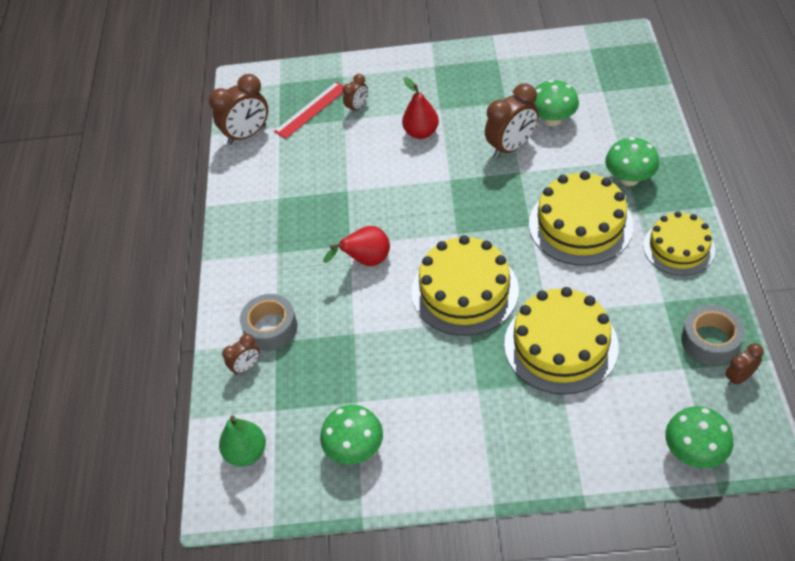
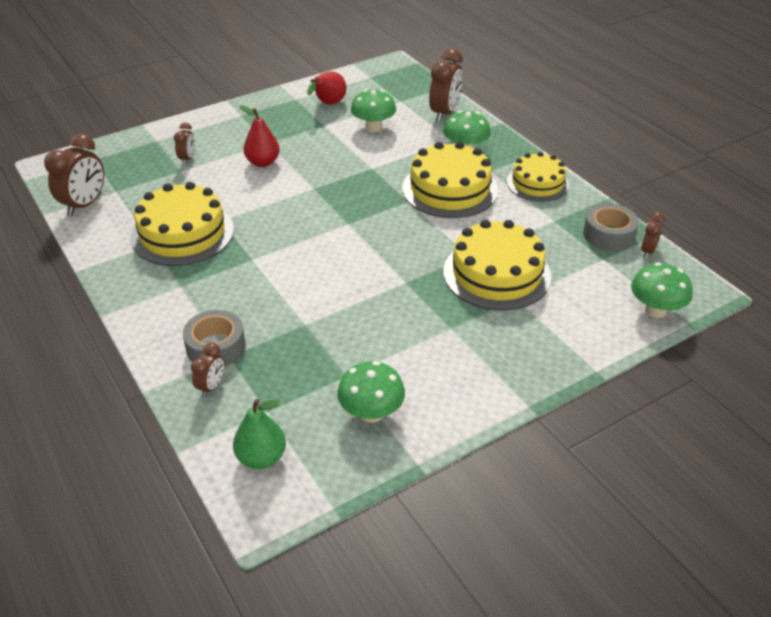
camera: 35 degrees left, 10 degrees down
red ruler [274,82,344,139] -> none
red pear [323,226,390,266] -> red pear moved to [307,72,346,105]
yellow cake [411,235,519,336] -> yellow cake moved to [131,182,234,266]
brown clock [485,83,539,158] -> brown clock moved to [429,49,463,122]

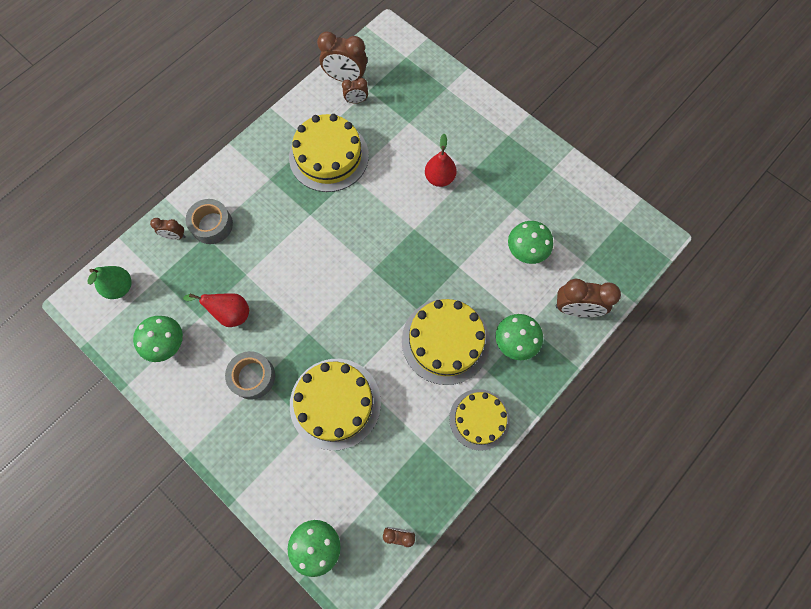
camera: 75 degrees right, 30 degrees up
brown clock [174,123,195,165] -> brown clock moved to [342,78,368,103]
red pear [307,72,346,105] -> red pear moved to [183,293,249,327]
grey tape [583,203,639,251] -> grey tape moved to [225,351,275,400]

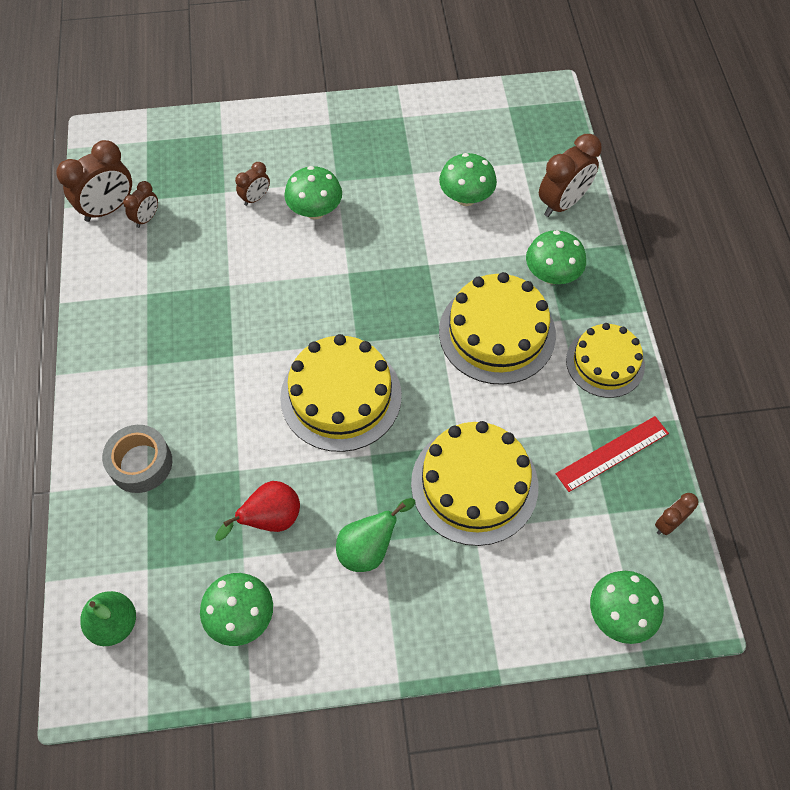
camera: 50 degrees left, 10 degrees down
brown clock [150,218,186,240] -> brown clock moved to [235,162,270,206]
grey tape [225,351,275,400] -> green pear [336,498,416,572]
yellow cake [289,114,369,192] -> yellow cake moved to [280,334,402,452]
red pear [425,134,457,187] -> green mushroom [284,166,342,220]
none -> red ruler [556,416,669,492]

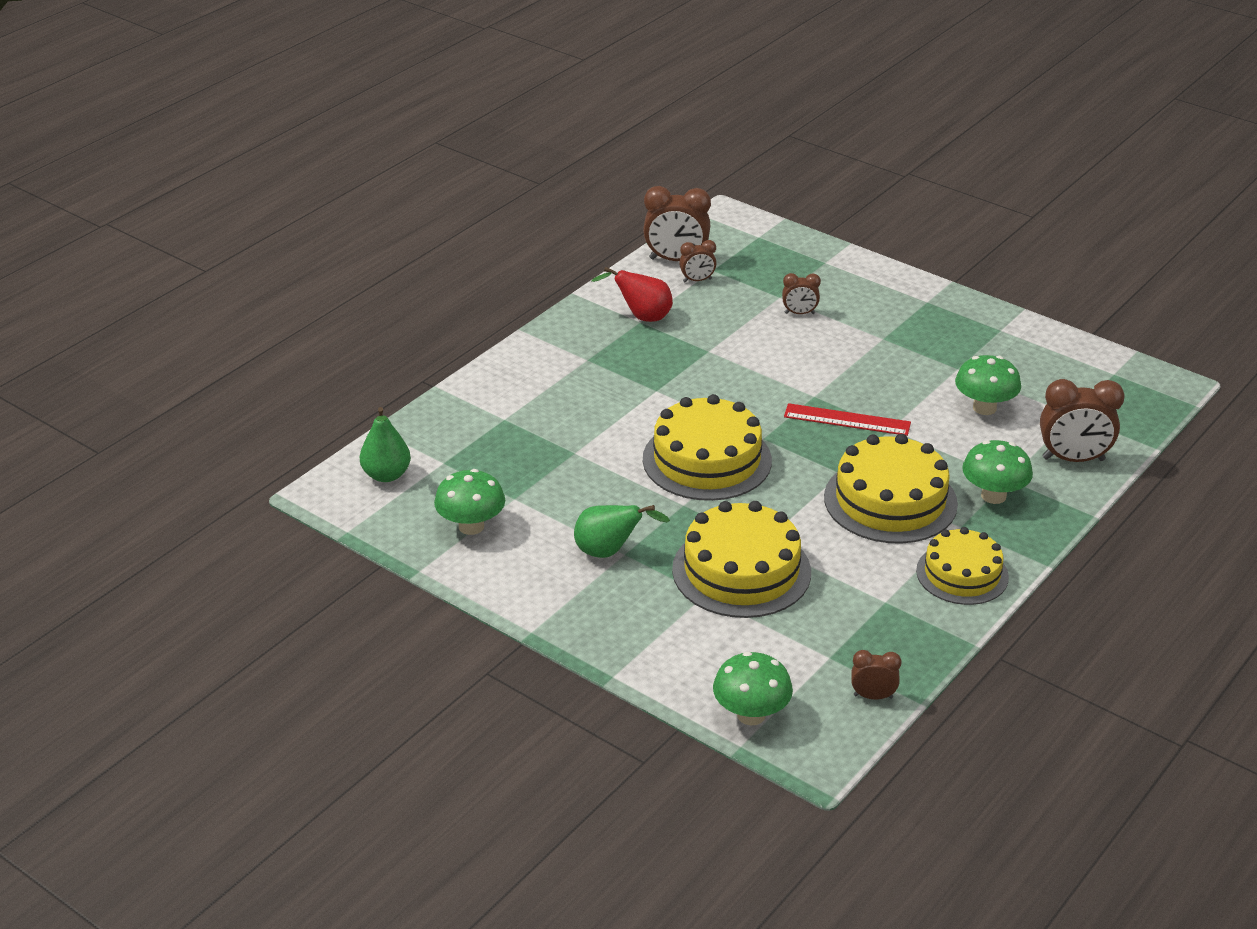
camera: 45 degrees right, 25 degrees down
grey tape [102,425,172,493] -> none
red pear [215,481,300,541] -> red pear moved to [591,267,673,322]
green mushroom [284,166,342,220] -> none
red ruler [556,416,669,492] -> red ruler moved to [784,403,911,436]

